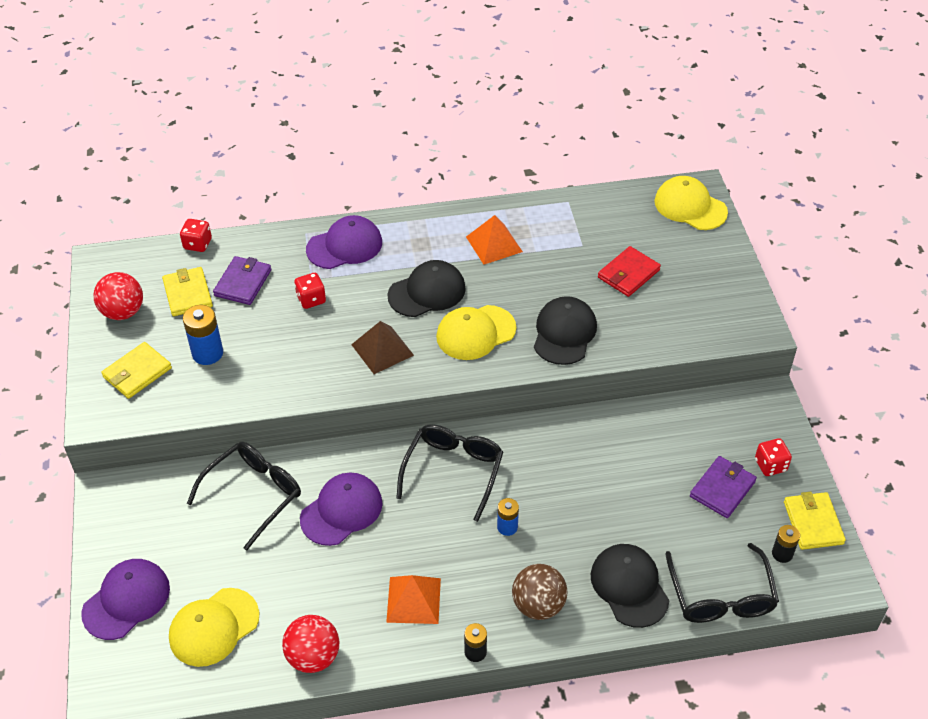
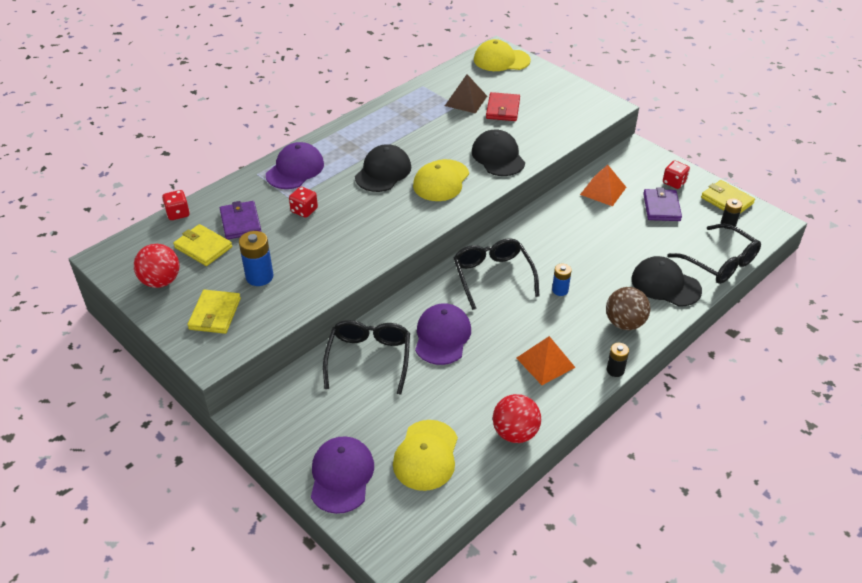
camera: 35 degrees left, 5 degrees down
brown pyramid [351,321,414,374] -> brown pyramid moved to [445,74,487,113]
orange pyramid [466,215,523,265] -> orange pyramid moved to [580,165,626,206]

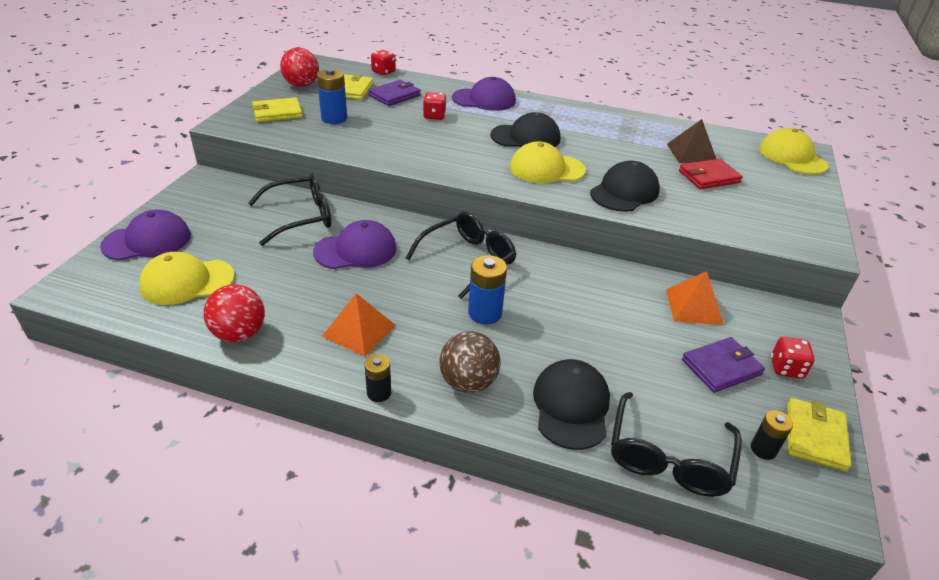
camera: 60 degrees right, 5 degrees down
blue battery [552,263,572,296] -> blue battery [468,255,507,325], size x1.61

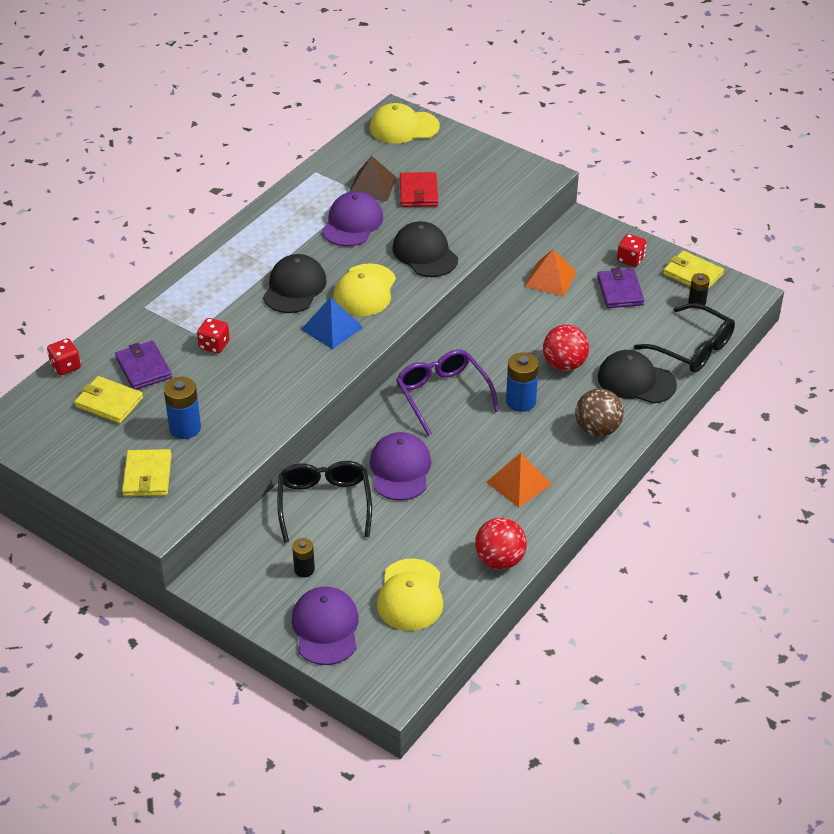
camera: 70 degrees left, 5 degrees up
red ball [280,48,319,87] -> red ball moved to [543,325,589,371]
black battery [364,354,391,402] -> black battery moved to [292,538,315,577]
black glasses [406,212,516,299] -> purple glasses [396,350,499,436]
purple cap [452,77,516,111] -> purple cap moved to [322,191,383,247]
none -> blue pyramid [301,297,363,349]

